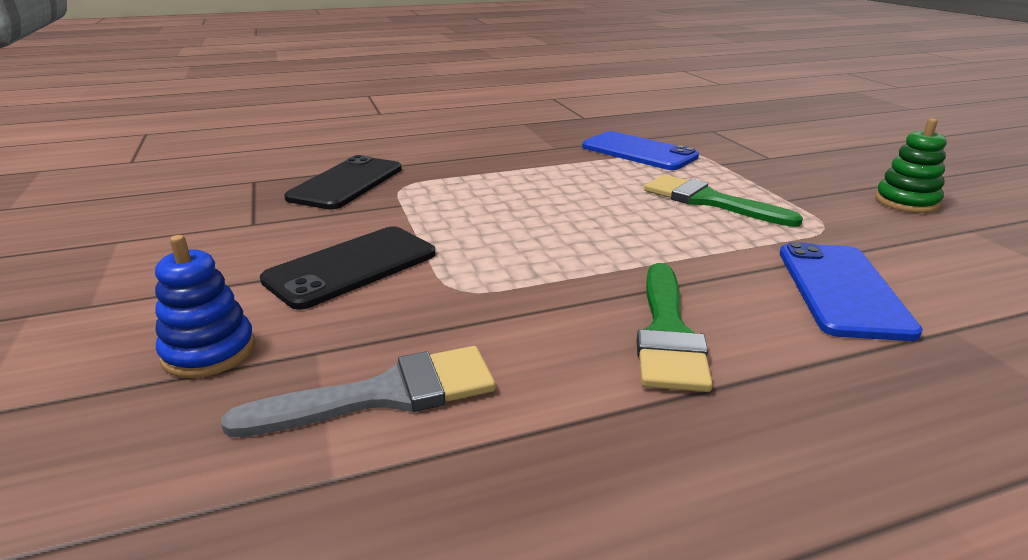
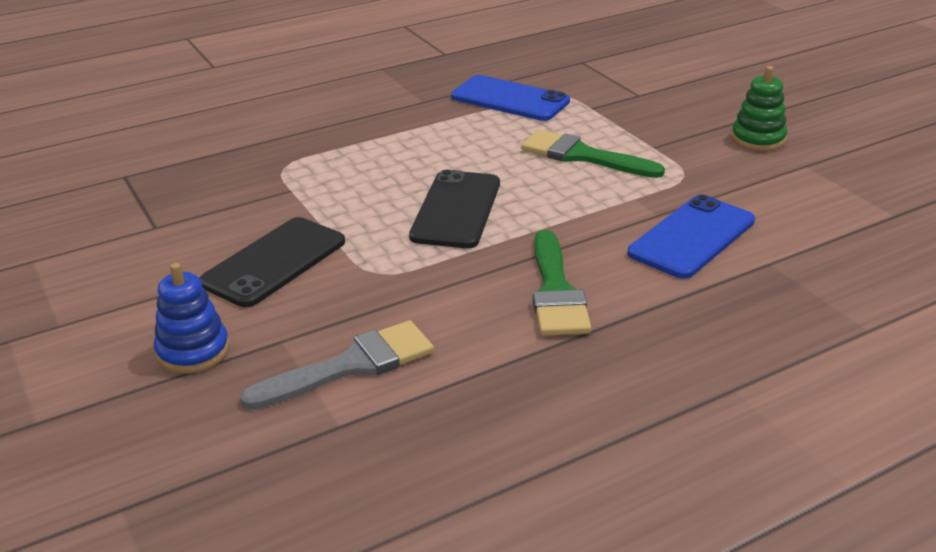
camera: 10 degrees left, 5 degrees up
black phone [284,155,402,210] -> black phone moved to [409,170,500,248]
blue phone [780,242,923,341] -> blue phone turned 45 degrees clockwise [628,194,755,279]

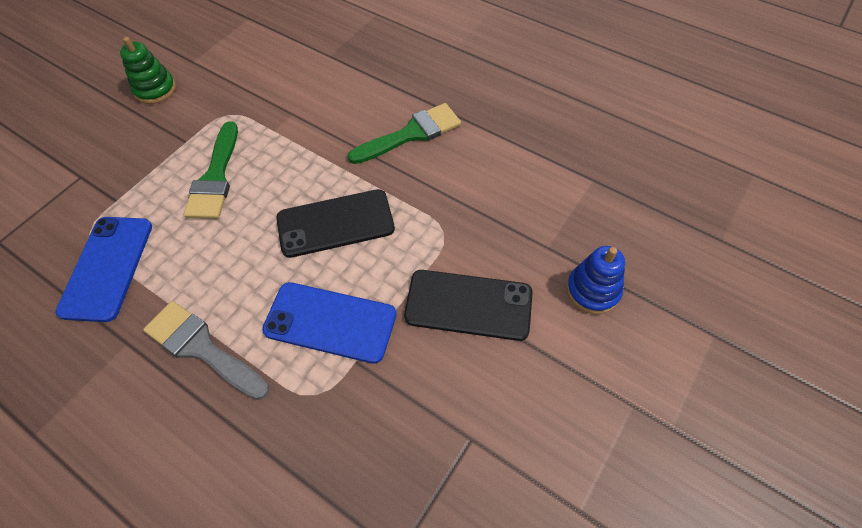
camera: 115 degrees left, 25 degrees up
grey brush [240,320,434,410] -> grey brush moved to [143,301,269,400]
blue phone [628,194,755,279] -> blue phone moved to [262,282,396,364]

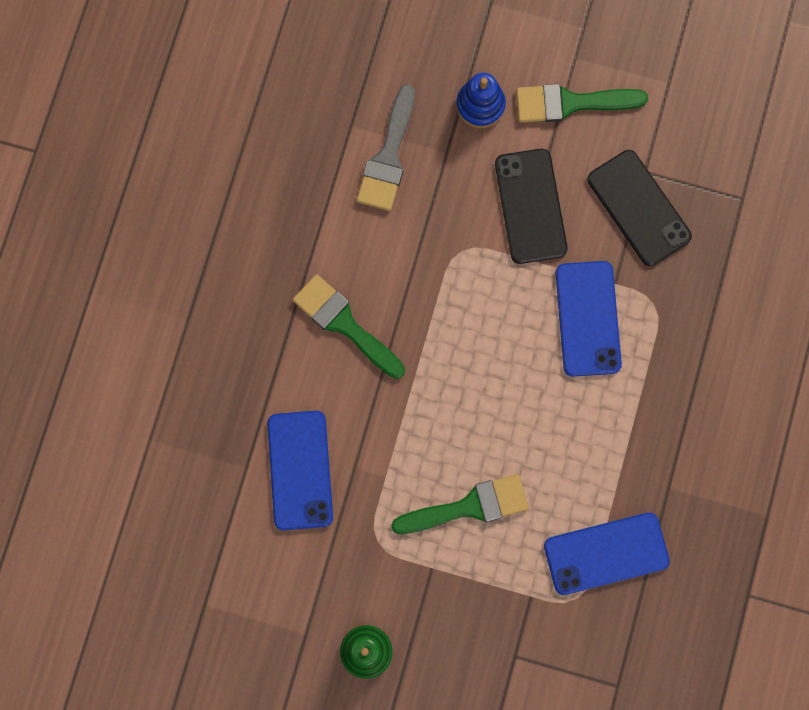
camera: 110 degrees left, 20 degrees up
grey brush [143,301,269,400] -> grey brush moved to [357,84,415,211]
black phone [276,189,395,258] -> black phone moved to [587,150,692,266]
none -> blue phone [267,411,333,530]
none -> green brush [516,84,648,122]

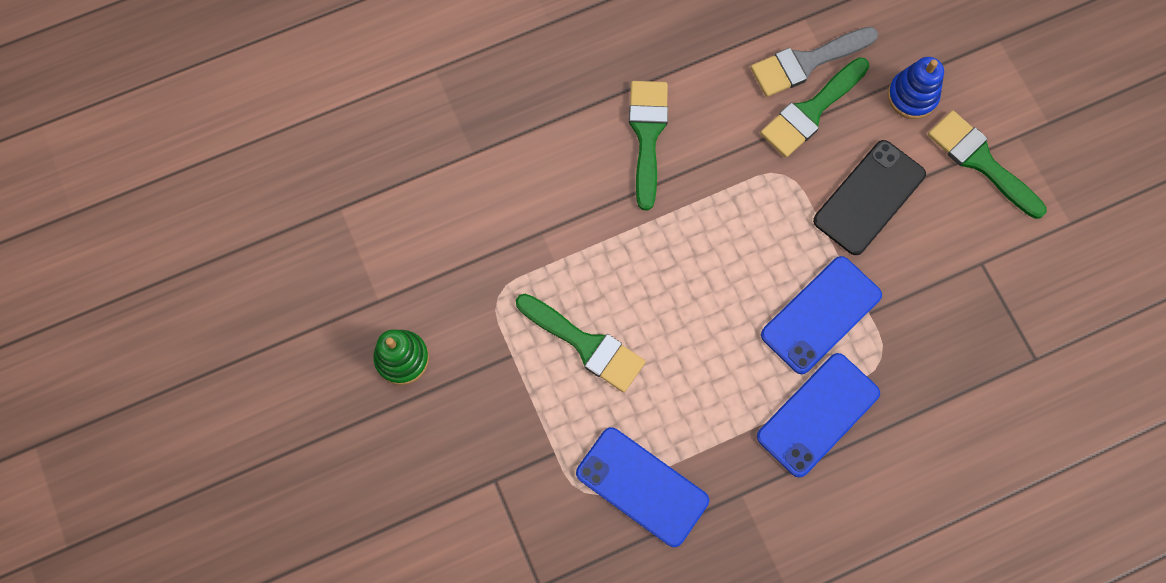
camera: 50 degrees right, 5 degrees down
blue phone [267,411,333,530] -> blue phone moved to [757,353,880,477]
black phone [587,150,692,266] -> none
none -> green brush [760,57,869,158]

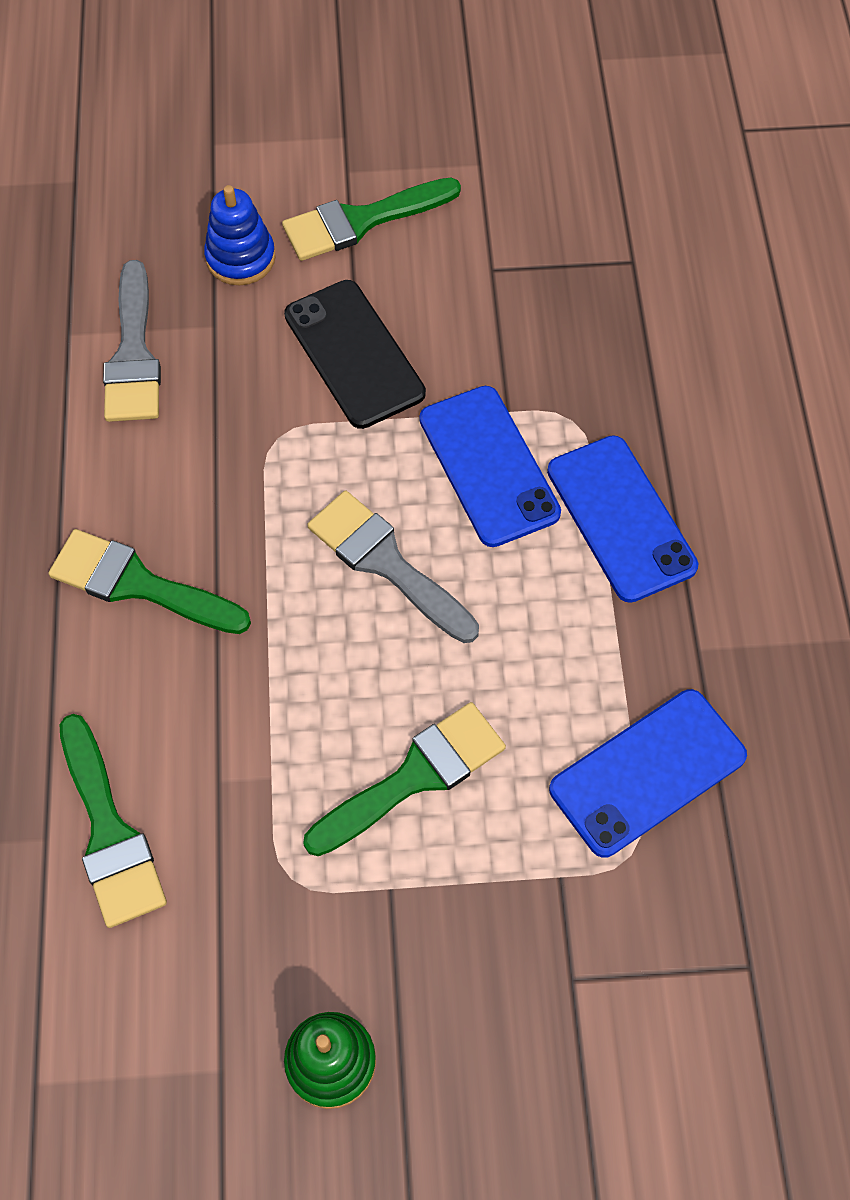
camera: 70 degrees left, 10 degrees down
green brush [760,57,869,158] -> green brush moved to [59,714,167,928]
none -> grey brush [307,491,479,643]

